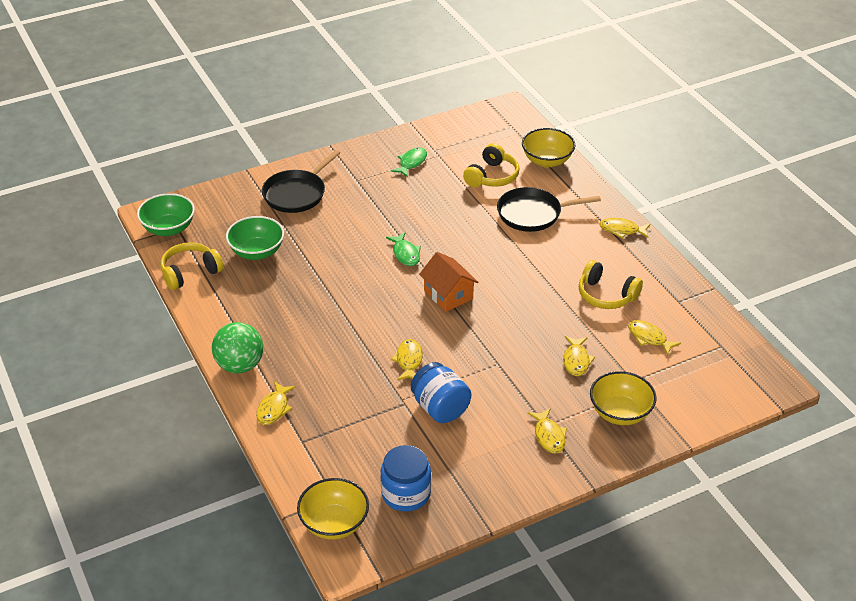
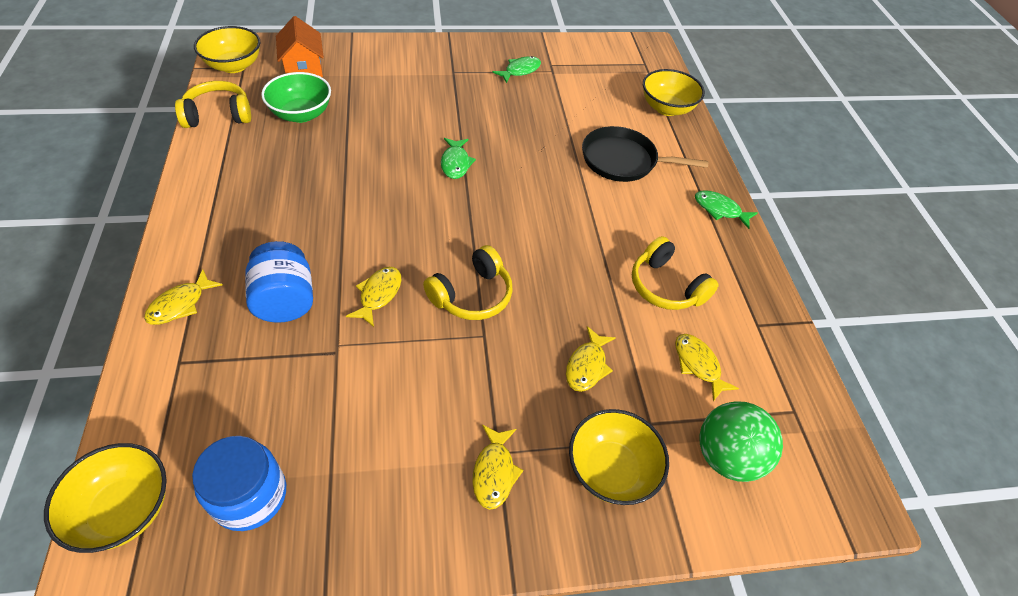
camera: 15 degrees right, 10 degrees up
green bowl [137,193,195,236] -> yellow bowl [194,26,260,73]
green ball [212,322,263,373] -> green ball moved to [700,401,783,482]
black pan [262,150,340,213] -> none
blue jar [411,362,471,423] -> blue jar moved to [245,241,313,323]
orange house [419,252,478,312] -> orange house moved to [276,16,324,77]
yellow headphones [463,143,520,187] -> yellow headphones moved to [423,245,513,320]
yellow fish [599,218,650,239] -> green fish [695,190,758,229]

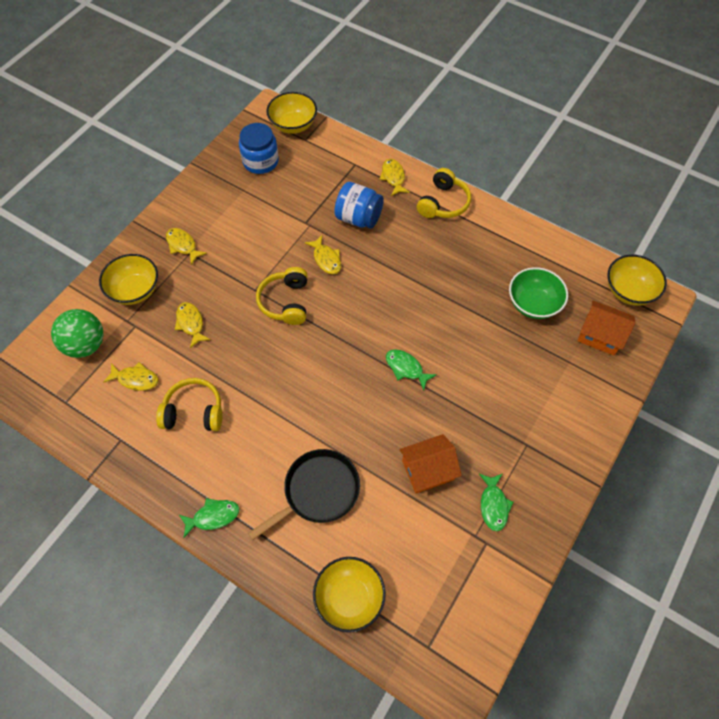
camera: 135 degrees right, 10 degrees up
yellow headphones [175,81,251,128] -> yellow headphones moved to [417,168,471,218]
none -> orange house [399,434,462,493]

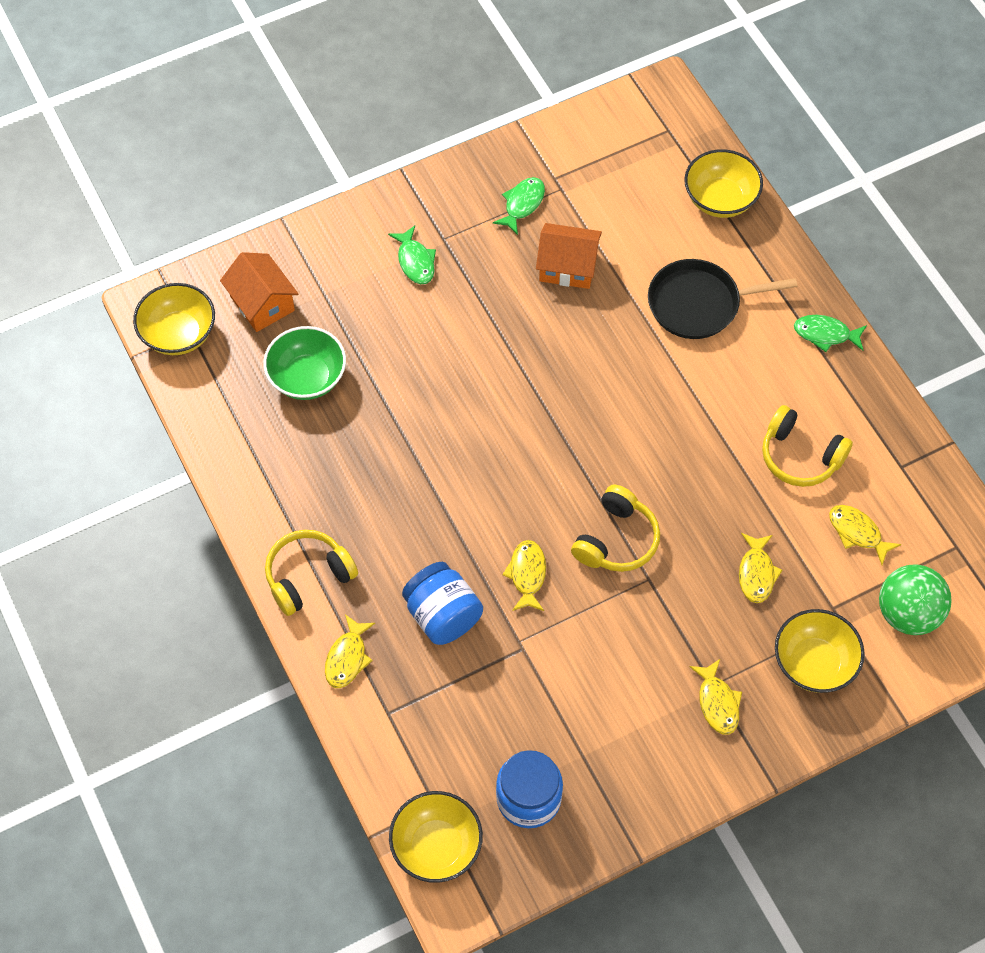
camera: 150 degrees left, 0 degrees up
green fish [386,349,437,391] -> green fish moved to [388,225,436,284]

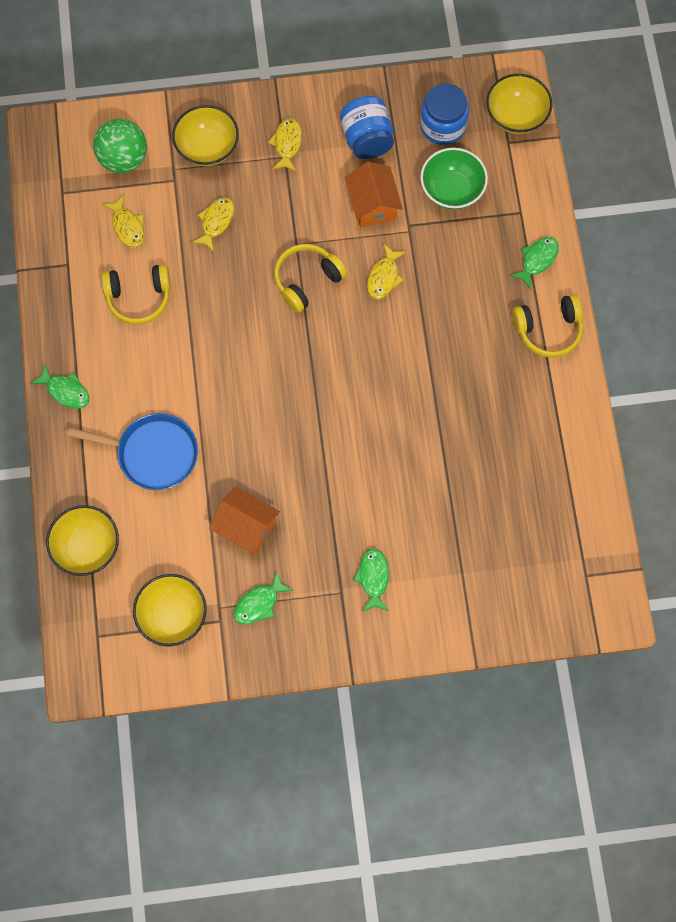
camera: 160 degrees left, 10 degrees up
yellow bowl [133,283,215,355] -> yellow bowl moved to [133,574,207,647]
orange house [220,252,299,332] -> orange house moved to [345,161,403,227]
green bowl [263,326,346,400] -> green bowl moved to [420,148,488,210]
yellow fish [325,614,375,688] -> green fish [510,237,559,289]
blue jar [402,562,483,645] -> blue jar moved to [340,96,394,159]
black pan [648,259,797,339] -> blue pan [68,413,198,490]
yellow headphones [762,405,853,487] -> yellow headphones turned 120 degrees clockwise [101,264,171,325]

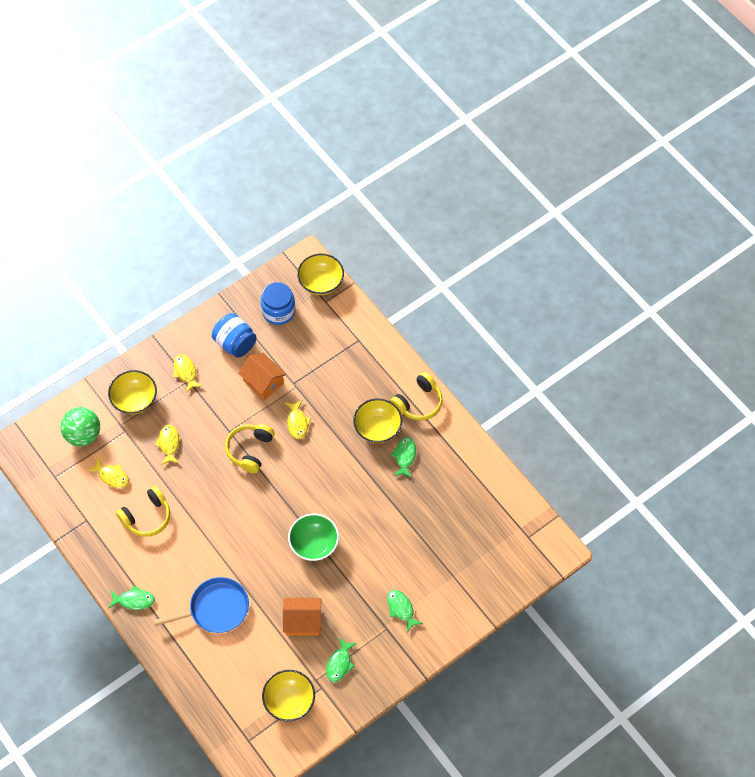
camera: 30 degrees left, 10 degrees down
yellow bowl [46,505,119,576] -> yellow bowl moved to [353,398,402,443]
green bowl [420,148,488,210] -> green bowl moved to [288,514,339,561]
green fish [510,237,559,289] -> green fish moved to [391,437,416,478]

